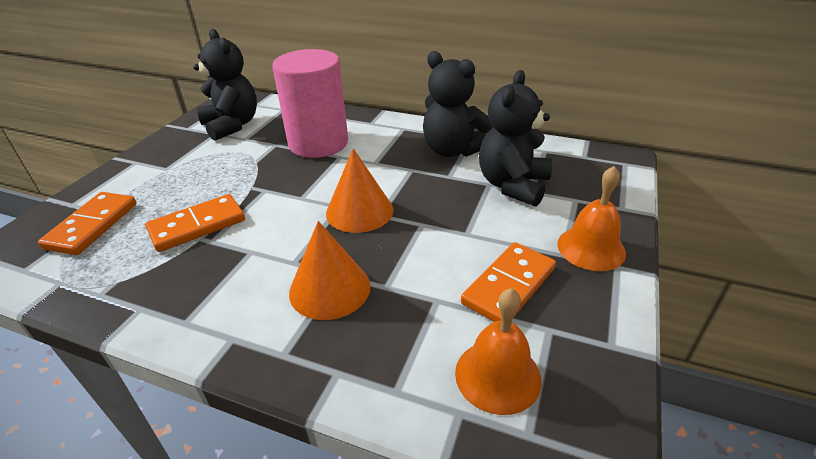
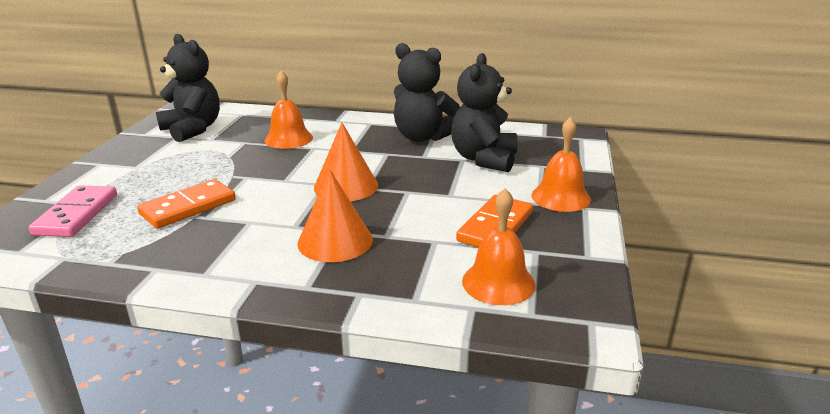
camera: 10 degrees left, 10 degrees down
orange domino [38,192,137,255] -> pink domino [29,185,117,237]
pink cylinder [272,49,348,158] -> orange bell [264,70,313,149]

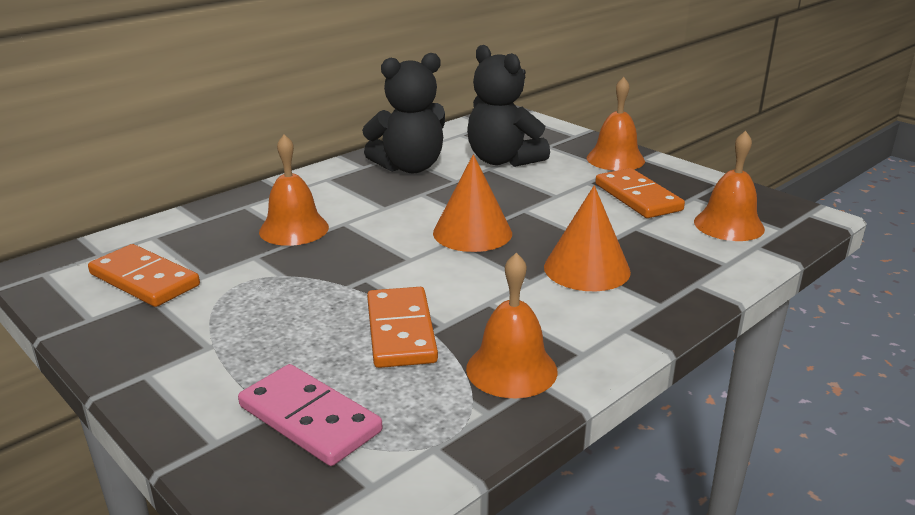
camera: 55 degrees left, 0 degrees up
black teddy bear [156,34,220,142] -> orange domino [88,244,200,307]
none -> orange bell [466,253,558,399]

